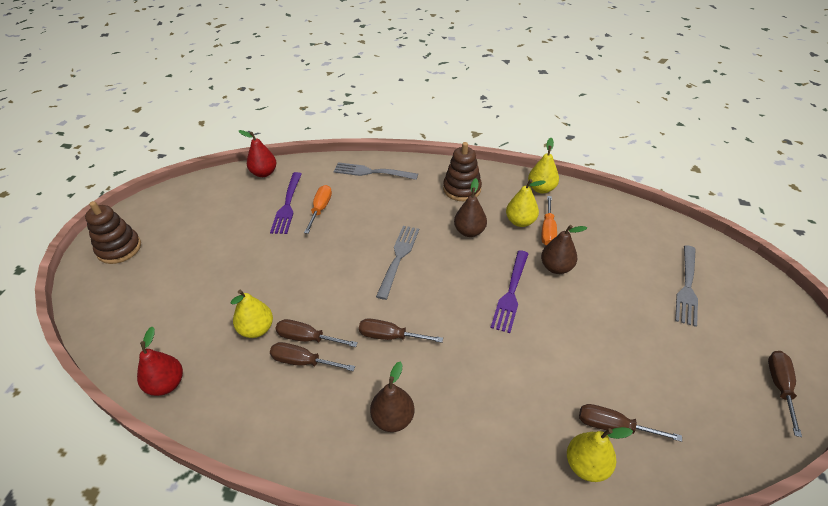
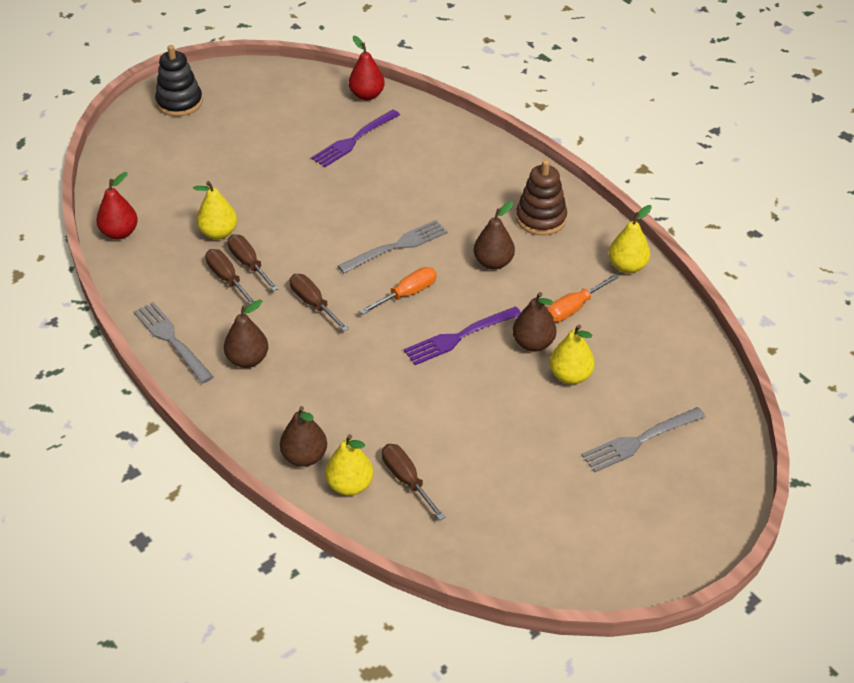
camera: 40 degrees right, 0 degrees up
brown stacking toy [85,201,141,264] -> black stacking toy [155,45,203,116]
orange screwdriver [304,185,332,234] -> orange screwdriver moved to [359,267,437,314]
grey fork [333,162,418,180] -> grey fork moved to [134,302,213,384]
yellow pear [506,179,545,227] -> yellow pear moved to [550,325,595,384]
brown screwdriver [768,351,802,437] -> none
none -> brown pear [280,406,327,467]

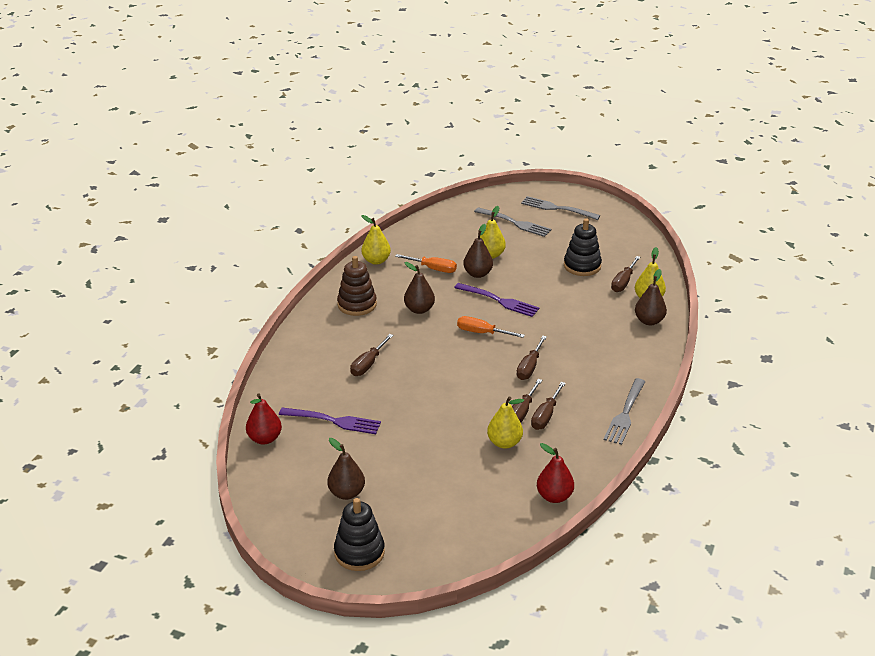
camera: 120 degrees left, 10 degrees down
brown pear [224,299,268,368] -> brown pear moved to [327,438,365,500]
grey fork [338,220,448,274] -> grey fork moved to [521,196,600,220]
none -> brown screwdriver [350,334,394,376]
none -> black stacking toy [564,218,602,276]

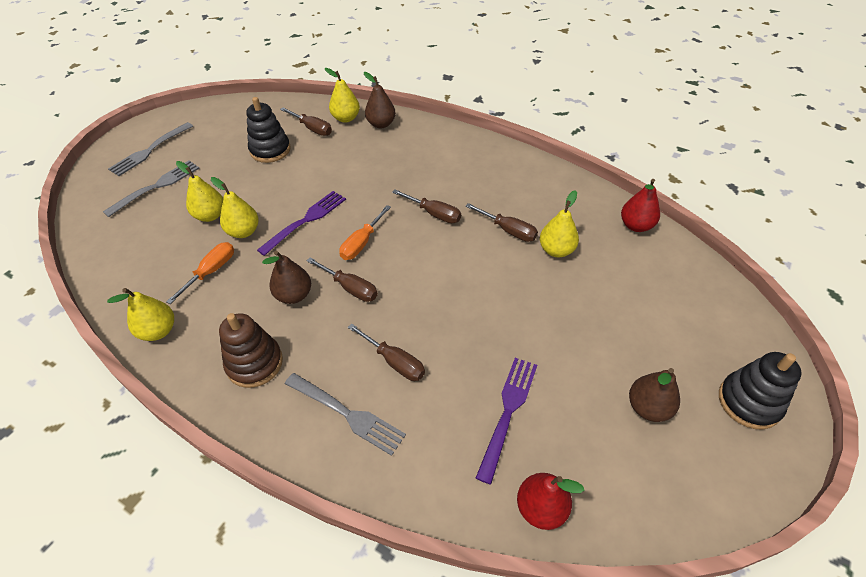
camera: 80 degrees left, 15 degrees up
brown pear [463,224,493,278] -> yellow pear [211,177,259,238]
brown screwdriver [531,382,566,430] -> brown screwdriver moved to [307,257,378,302]
grey fork [604,378,646,445] -> grey fork moved to [285,373,406,456]

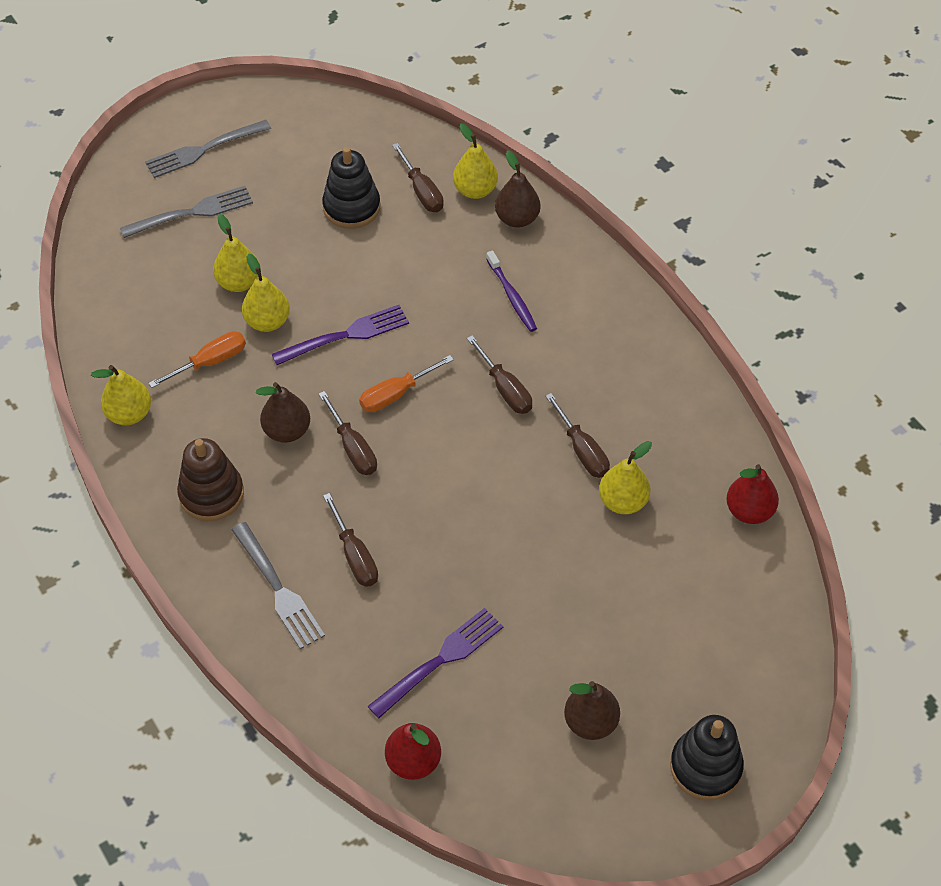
camera: 25 degrees right, 5 degrees up
none -> purple toothbrush [486,250,537,332]

